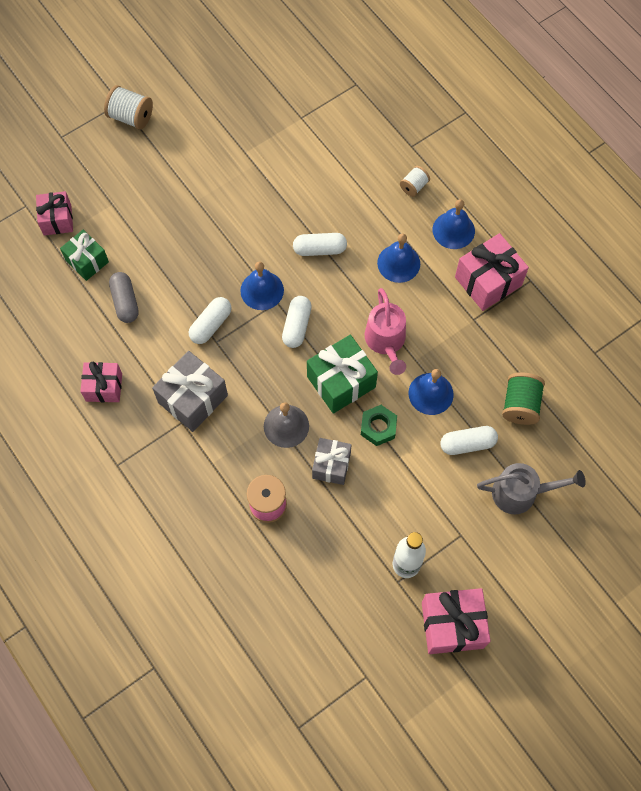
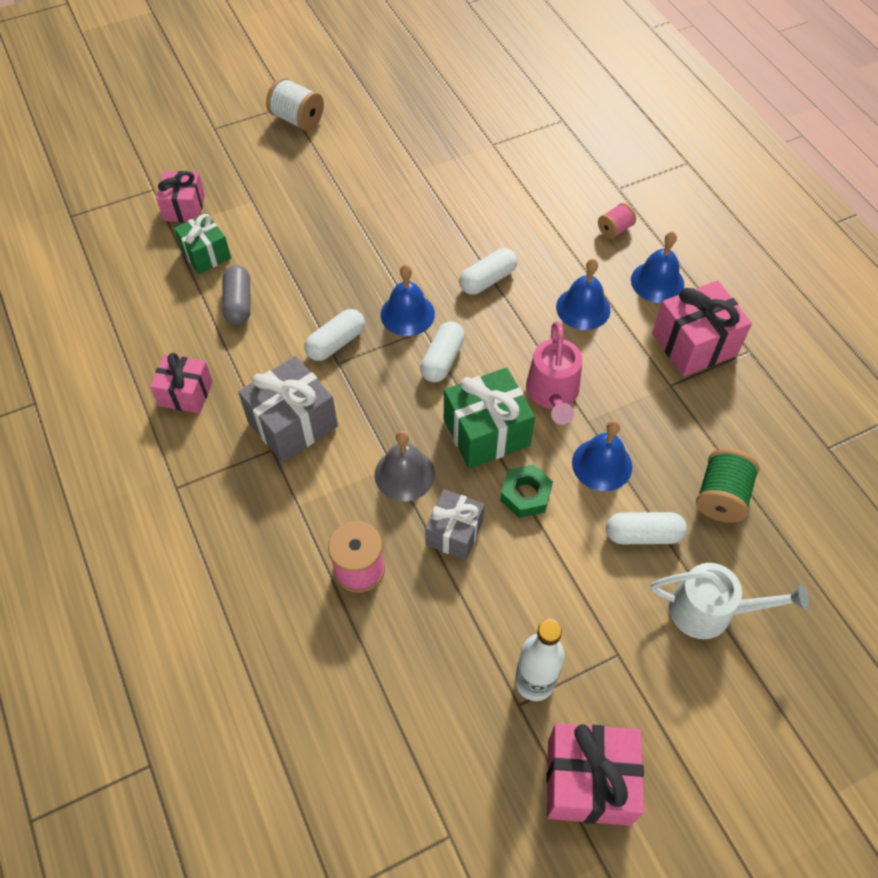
camera: 10 degrees right, 10 degrees down
white capsule [293,233,347,256] -> white capsule turned 45 degrees counterclockwise [459,248,517,295]
white spool [400,166,430,197] -> pink spool [598,203,636,239]
grey watering can [477,463,586,514] -> white watering can [650,563,809,639]

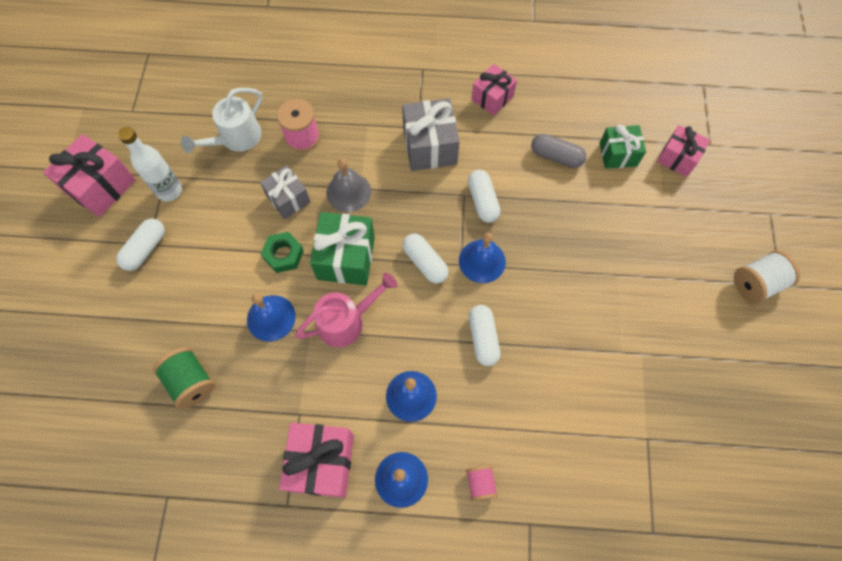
camera: 120 degrees right, 10 degrees up
pink watering can [526,321,583,425] -> pink watering can turned 120 degrees clockwise [295,273,397,347]
white capsule [606,512,687,544] -> white capsule moved to [116,219,165,271]
white watering can [650,563,809,639] -> white watering can moved to [181,88,262,153]

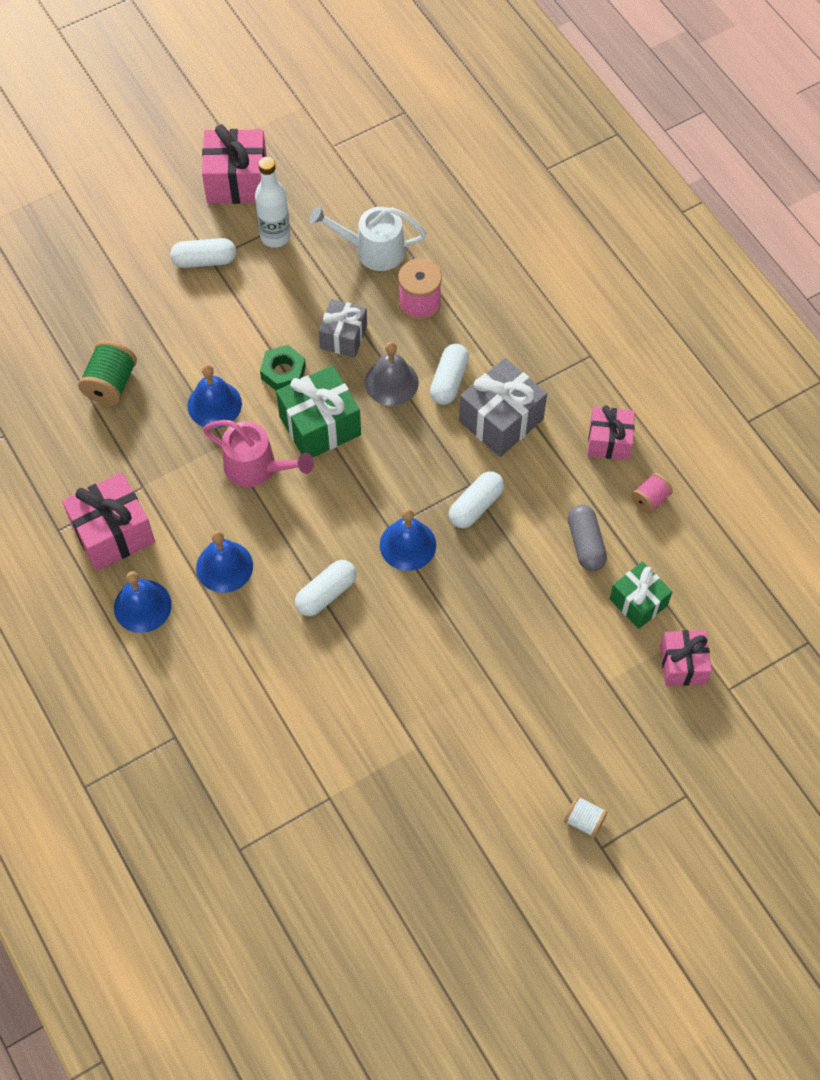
camera: 55 degrees right, 5 degrees down
white capsule [402,234,449,284] -> white capsule moved to [430,344,469,405]
pink spool [466,465,498,501] -> pink spool moved to [631,473,673,513]
white spool [734,250,800,303] -> white spool [564,795,608,838], size x0.61

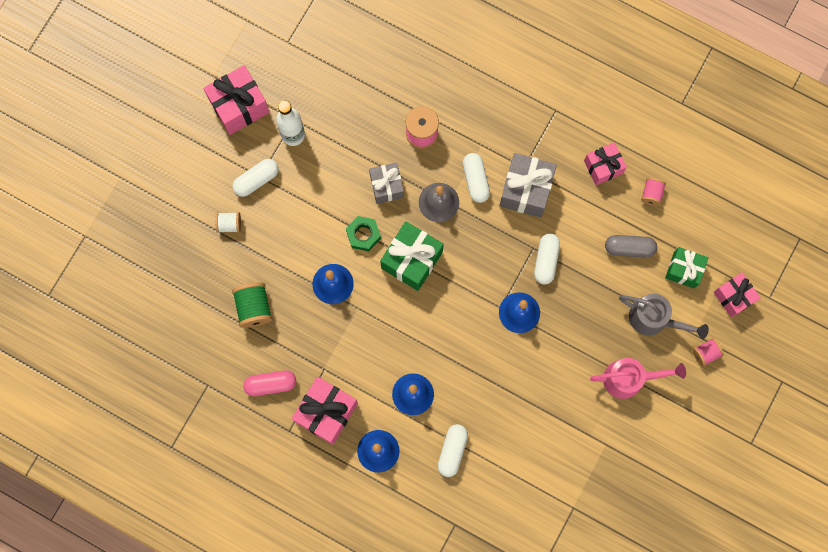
camera: 30 degrees left, 15 degrees up
pink watering can [203,420,314,487] -> pink watering can moved to [590,358,686,399]
white capsule [295,560,356,616] -> white capsule moved to [438,424,468,477]
white watering can [309,205,426,271] -> none
white spool [564,795,608,838] -> white spool moved to [215,212,241,233]
grey capsule [568,505,607,571] -> grey capsule turned 45 degrees counterclockwise [605,235,657,257]
none -> pink capsule [243,370,296,396]
none -> grey watering can [619,294,709,339]
none -> pink spool [693,338,724,367]

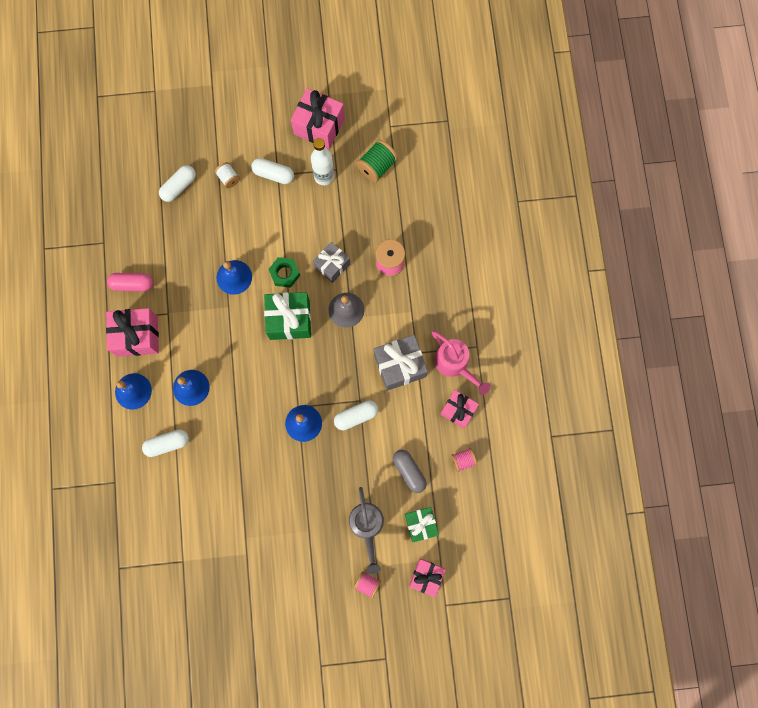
camera: 55 degrees right, 0 degrees up
green spool [232,282,272,328] -> green spool moved to [356,139,398,182]
pink capsule [243,370,296,396] -> pink capsule turned 45 degrees counterclockwise [107,273,153,291]
white capsule [463,153,490,203] -> white capsule moved to [159,165,196,202]
pink watering can [590,358,686,399] -> pink watering can moved to [432,331,490,395]

